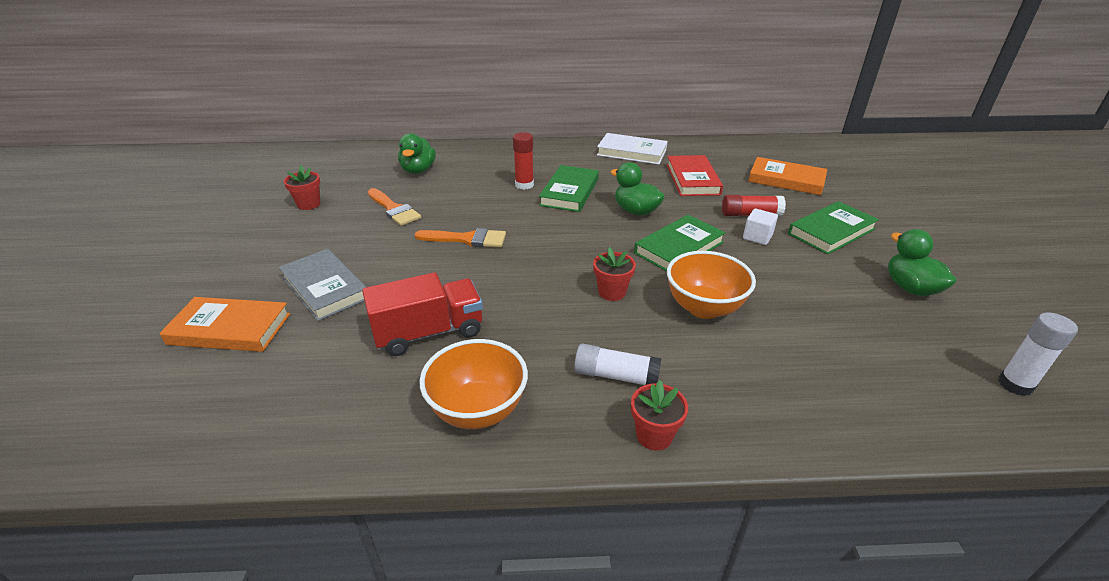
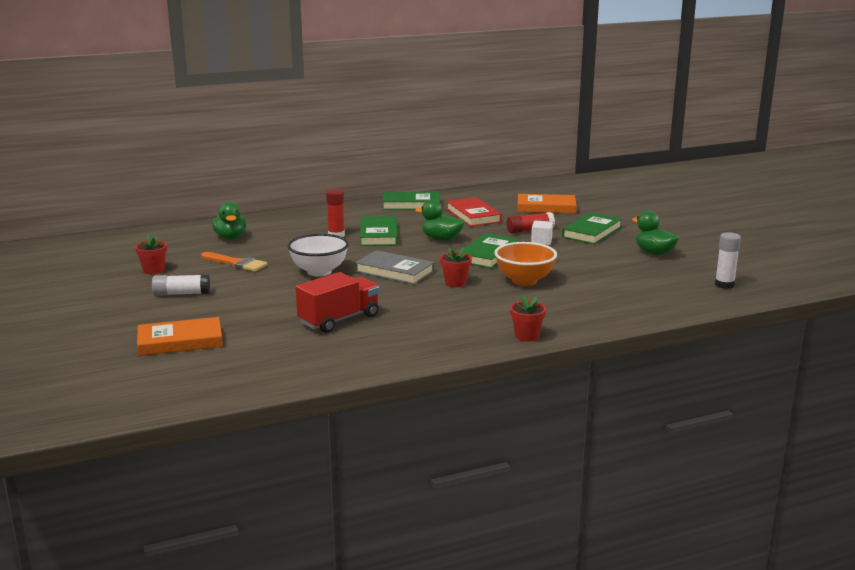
camera: 20 degrees left, 15 degrees down
grey book [279,249,366,321] -> grey book moved to [355,250,434,285]
orange brush [414,228,506,247] -> white bowl [287,234,349,277]
orange bowl [419,339,528,429] -> none
white glue stick [574,344,661,385] -> white glue stick moved to [152,274,210,296]
white book [597,133,668,165] -> green book [382,192,440,210]

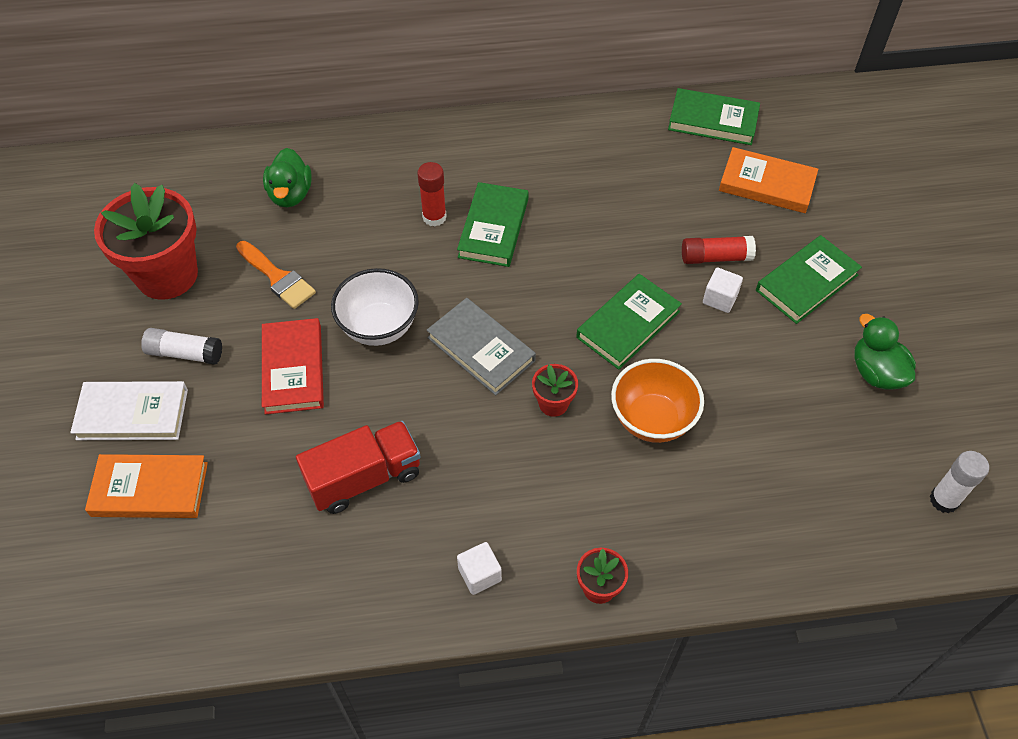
camera: 15 degrees right, 35 degrees up
red flower pot [135,235,167,274] -> red flower pot [94,183,198,300], size x2.20
green book [382,192,440,210] -> green book moved to [668,88,760,145]
green duck [415,199,465,241] -> none
red book [446,197,502,227] -> red book moved to [262,318,324,415]
none -> white book [70,381,188,440]
none -> white cube [457,542,502,595]

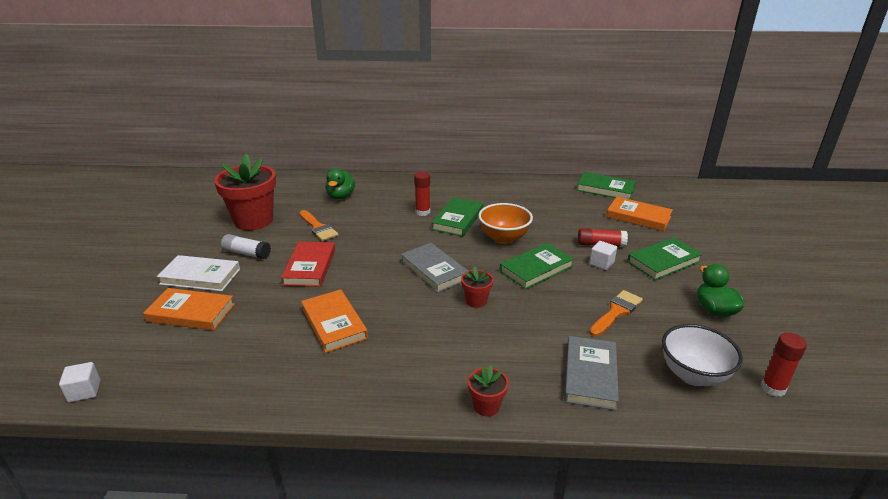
camera: 10 degrees right, 25 degrees down
red truck [296,421,421,514] -> orange book [301,289,368,353]
white bowl [331,268,419,346] -> white bowl moved to [662,324,743,386]
white cube [457,542,502,595] -> white cube moved to [59,362,101,402]
orange bowl [611,359,704,443] -> orange bowl moved to [478,203,533,244]
white glue stick [930,451,989,513] -> red glue stick [761,333,807,397]
none -> grey book [564,336,619,410]
none -> orange brush [589,290,643,336]

